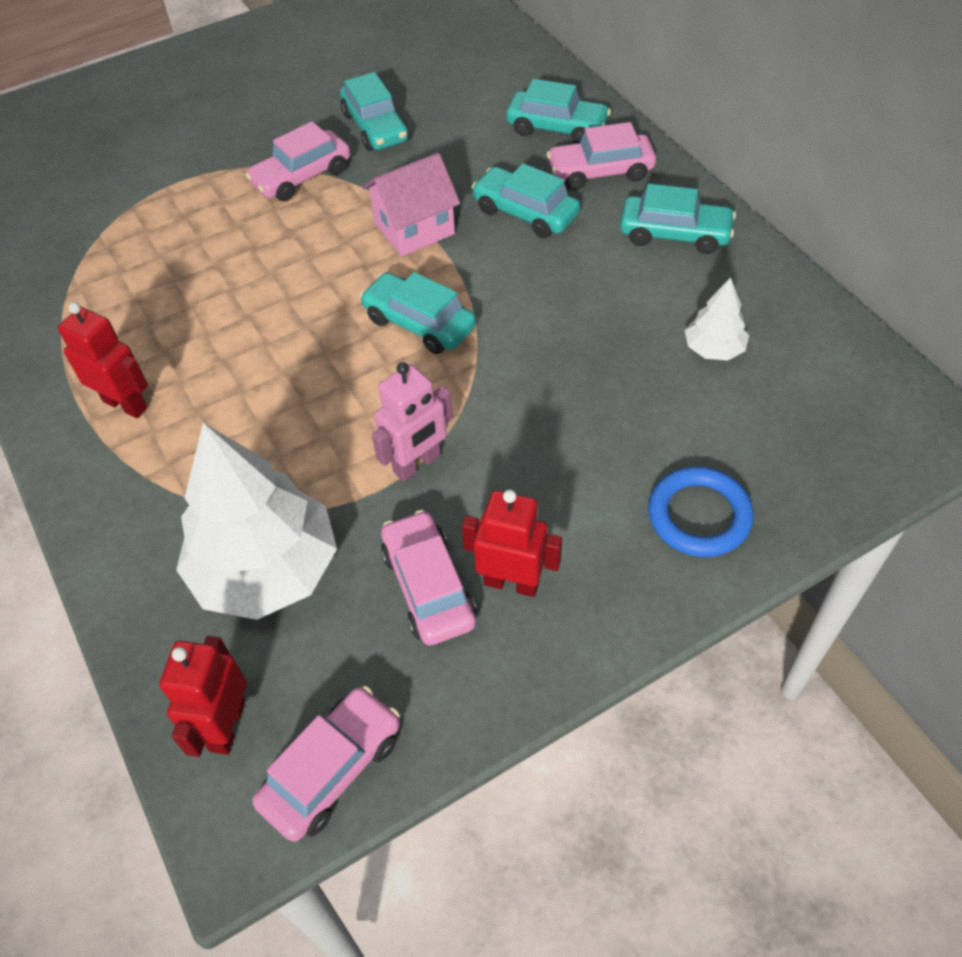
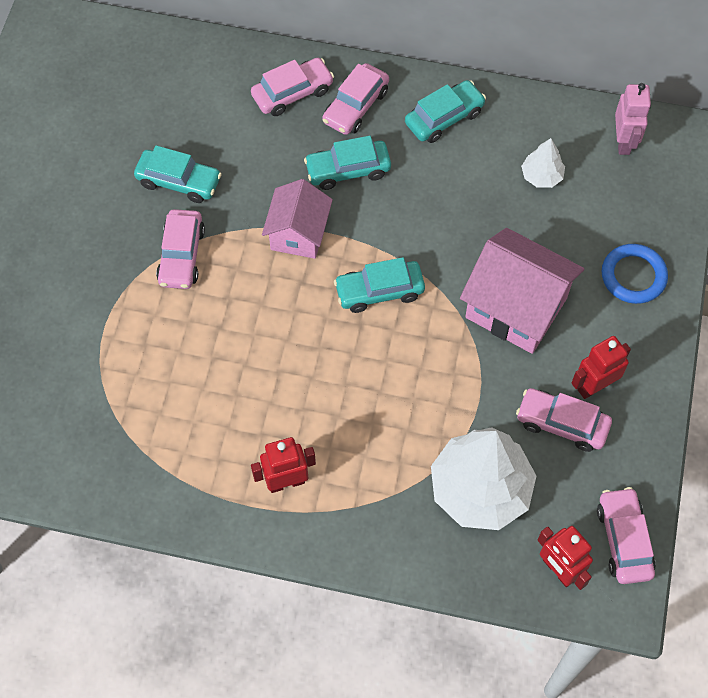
camera: 50 degrees left, 10 degrees up
pink robot [372,362,453,482] -> pink robot moved to [615,83,651,155]
turquoise car [506,79,611,144] -> pink car [251,58,334,116]
none -> pink house [460,228,584,354]

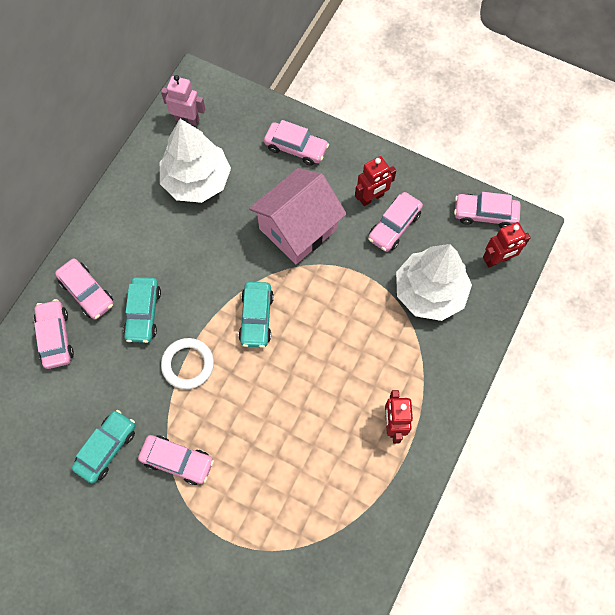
camera: 75 degrees left, 5 degrees up
pink house [262,179,333,259] -> white ring [161,338,214,389]
turquoise car [405,80,486,143] -> none
white tree [521,138,565,188] -> white tree [160,119,231,203], size x2.14
red robot [572,336,631,399] -> red robot turned 105 degrees counterclockwise [355,156,396,206]
blue ring [602,244,668,304] -> pink car [264,120,329,166]

